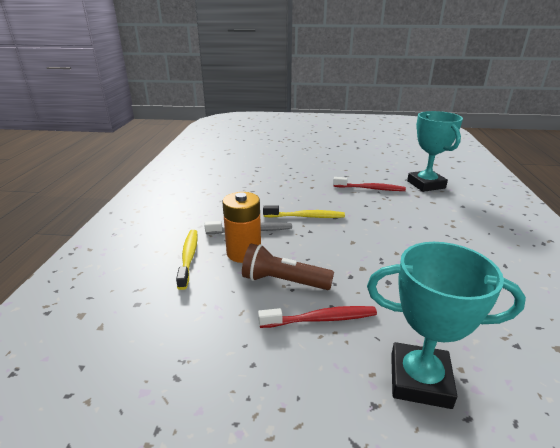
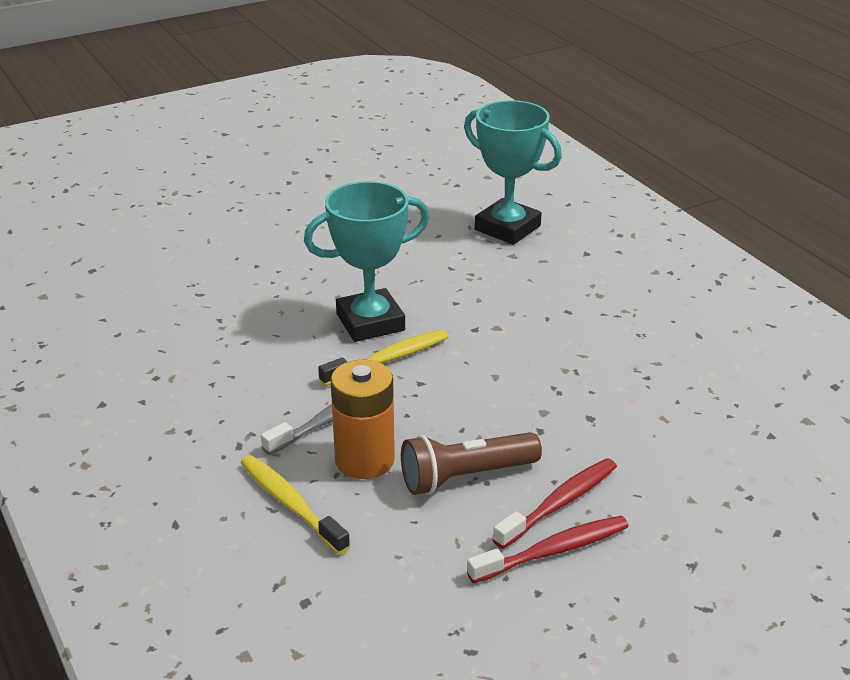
camera: 35 degrees left, 5 degrees up
red toothbrush [333,177,406,191] -> red toothbrush moved to [467,516,629,583]
turquoise trophy [367,242,526,409] -> turquoise trophy moved to [304,181,430,342]

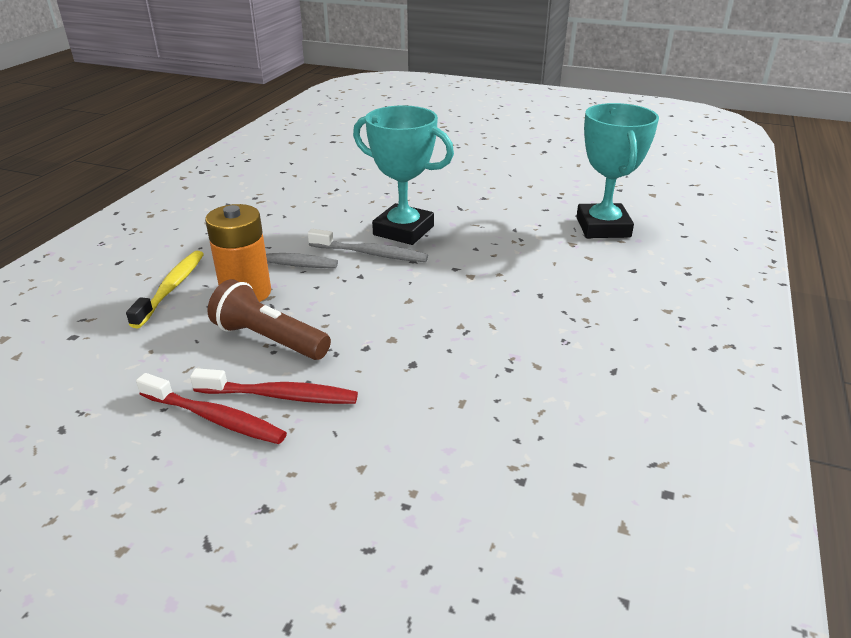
camera: 50 degrees right, 0 degrees up
yellow toothbrush [318,329,449,386] -> grey toothbrush [308,229,428,262]

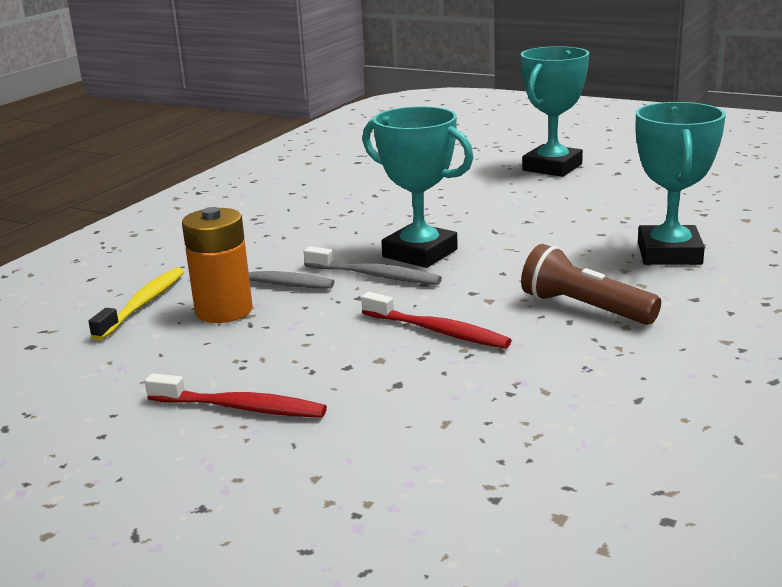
camera: 10 degrees right, 10 degrees down
red toothbrush [136,373,287,444] -> red toothbrush moved to [361,292,512,349]
brown flashlight [208,279,331,360] -> brown flashlight moved to [521,244,661,325]
none -> turquoise trophy [521,46,589,177]

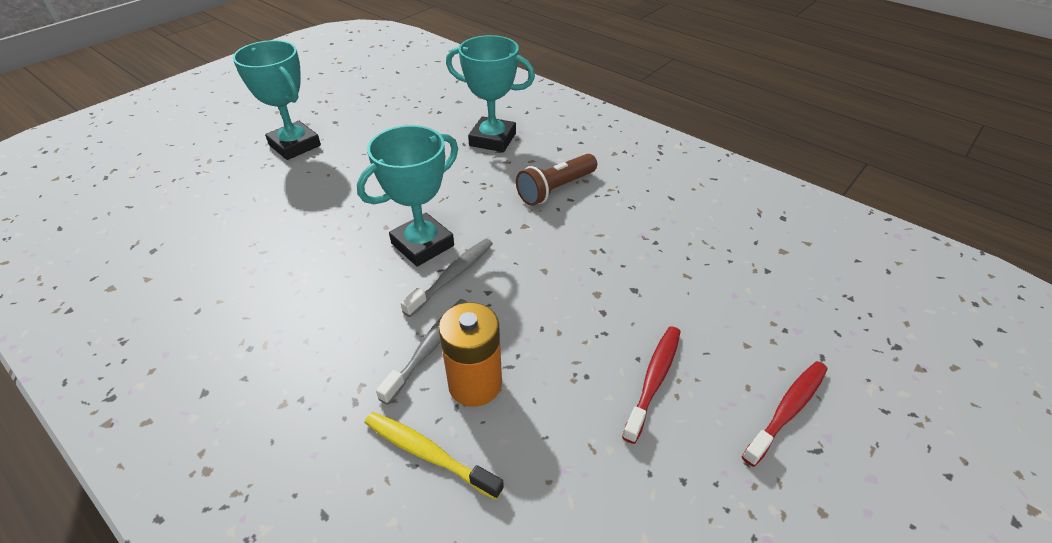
camera: 80 degrees left, 20 degrees up
red toothbrush [361,292,512,349] -> red toothbrush moved to [742,361,828,467]

